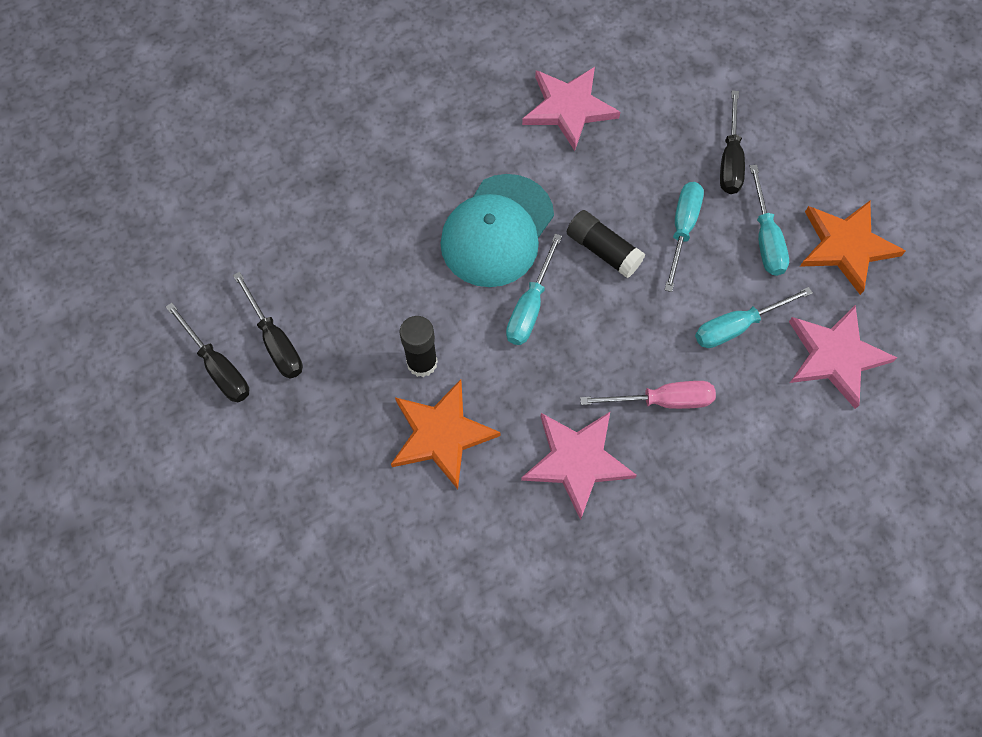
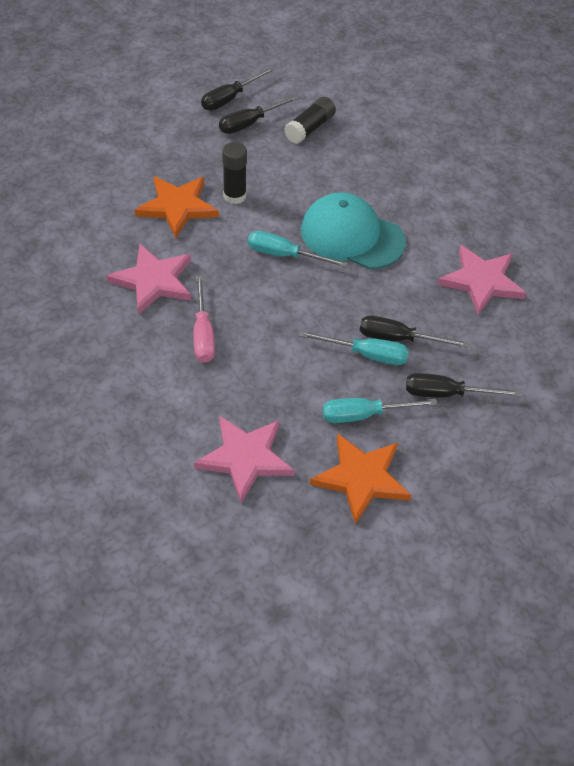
camera: 85 degrees right, 15 degrees down
black glue stick [567,210,645,278] -> black glue stick moved to [284,97,336,144]
turquoise screwdriver [695,287,813,348] -> none
none -> black screwdriver [360,316,469,348]

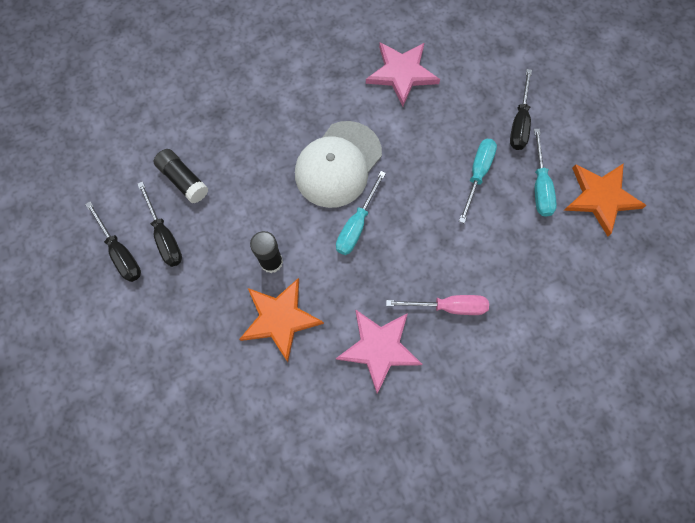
camera: 80 degrees left, 20 degrees up
pink star [194,416,295,503] -> none
turquoise cap [301,192,406,269] -> white cap [295,121,382,208]
black screwdriver [360,316,469,348] -> none

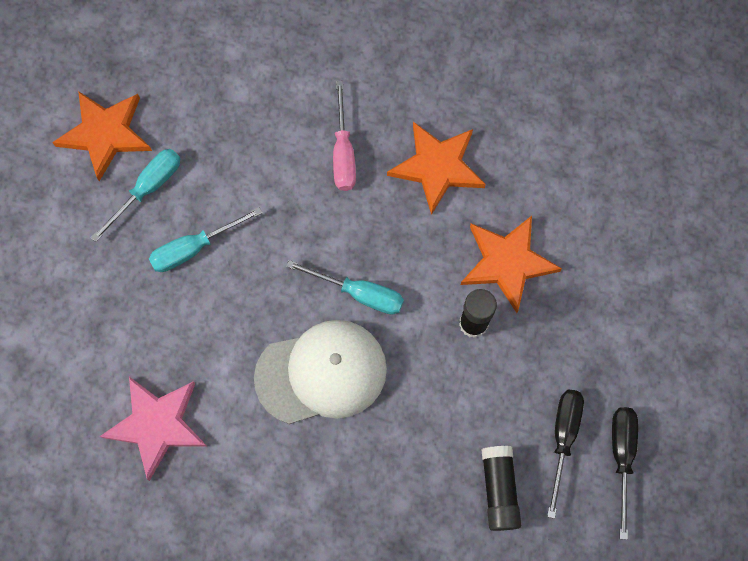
camera: 140 degrees left, 0 degrees up
turquoise screwdriver [336,171,386,255] -> turquoise screwdriver turned 45 degrees clockwise [286,260,404,315]
pink star [336,310,423,394] -> orange star [387,122,486,215]
pink screwdriver [386,295,489,315] -> pink screwdriver turned 135 degrees counterclockwise [333,81,356,191]
black screwdriver [510,69,532,150] -> none

